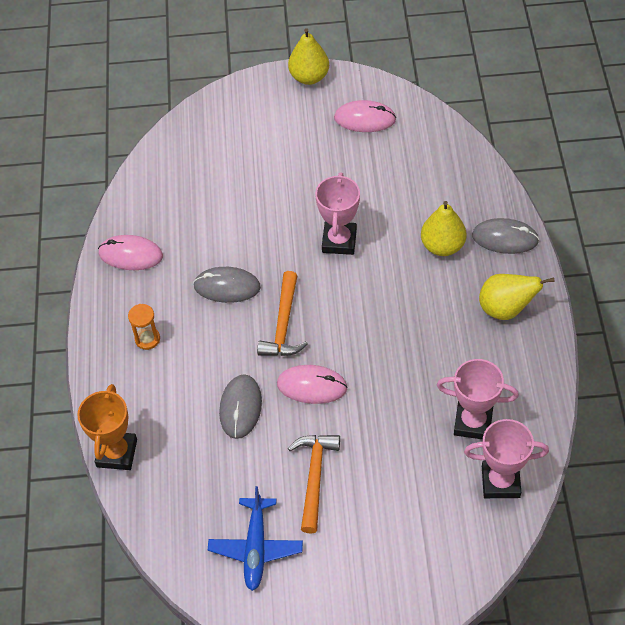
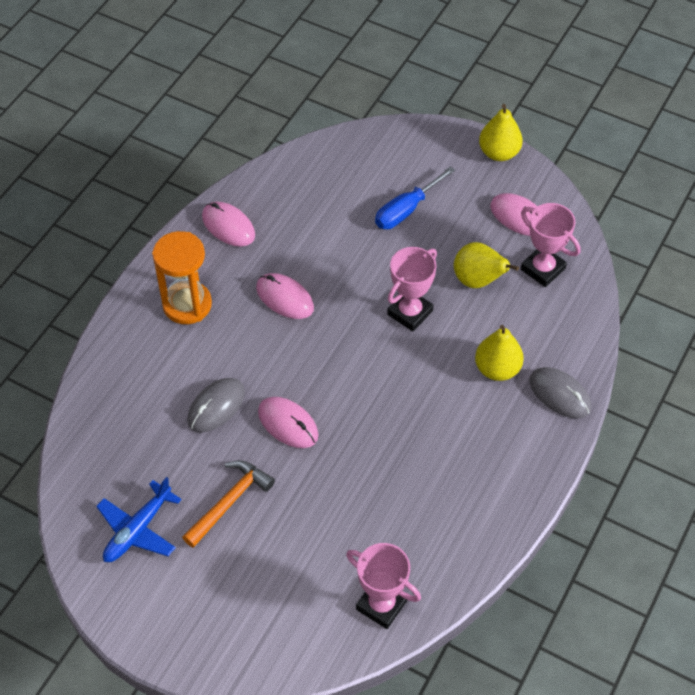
camera: 30 degrees right, 0 degrees up
orange trophy [77,384,137,470] -> none
orange hourglass [128,304,160,350] -> orange hourglass [152,231,212,324], size x1.96
grey mouse [193,267,261,303] -> pink mouse [256,273,314,319]
orange hammer [257,271,308,356] -> none
pink trophy [437,359,519,439] -> pink trophy moved to [521,203,580,287]
yellow pear [479,274,555,320] -> yellow pear moved to [454,242,519,288]
none -> blue screwdriver [375,166,455,229]

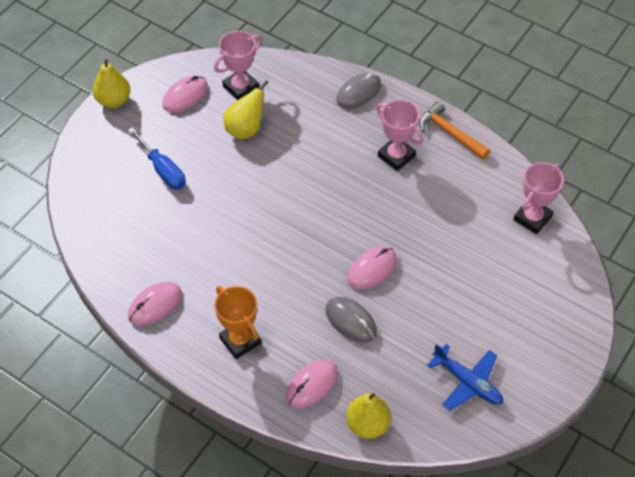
camera: 85 degrees left, 0 degrees up
orange hourglass [152,231,212,324] -> orange trophy [215,286,261,359]
orange hammer [182,461,275,548] -> orange hammer moved to [419,101,490,159]
pink mouse [256,273,314,319] -> pink mouse moved to [286,359,338,409]
pink trophy [387,247,437,331] -> pink trophy moved to [376,100,424,171]
yellow pear [475,325,524,381] -> yellow pear moved to [346,393,391,439]

